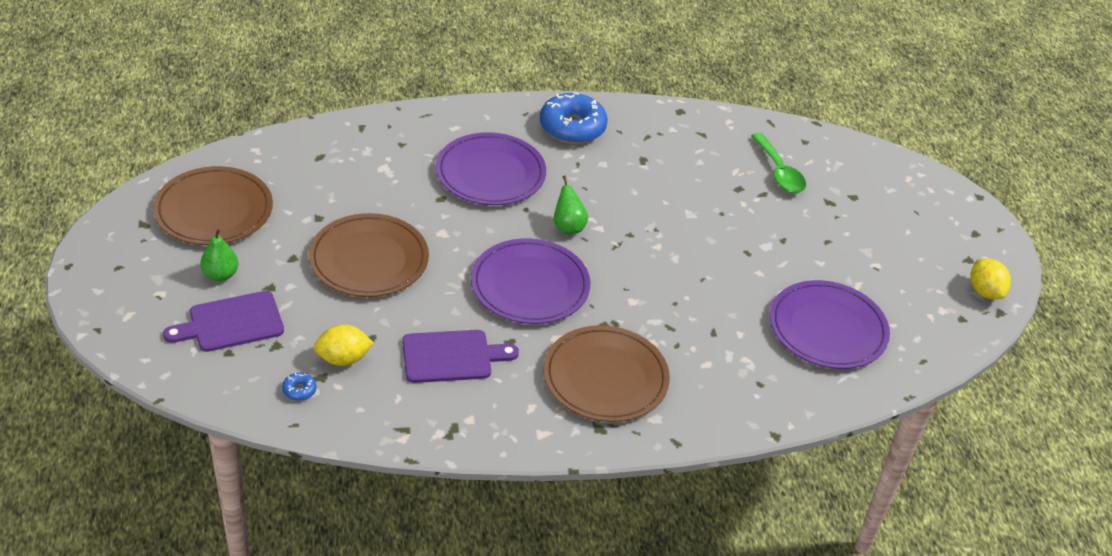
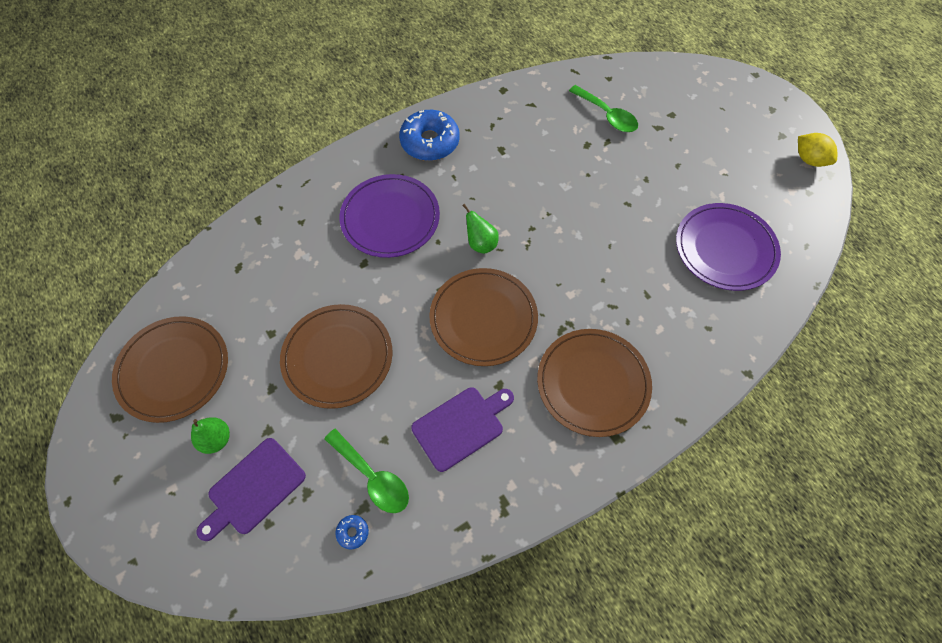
camera: 20 degrees left, 20 degrees up
yellow lemon [313,324,374,366] -> green spoon [324,429,409,513]
purple plate [471,238,590,324] -> brown plate [429,268,538,366]

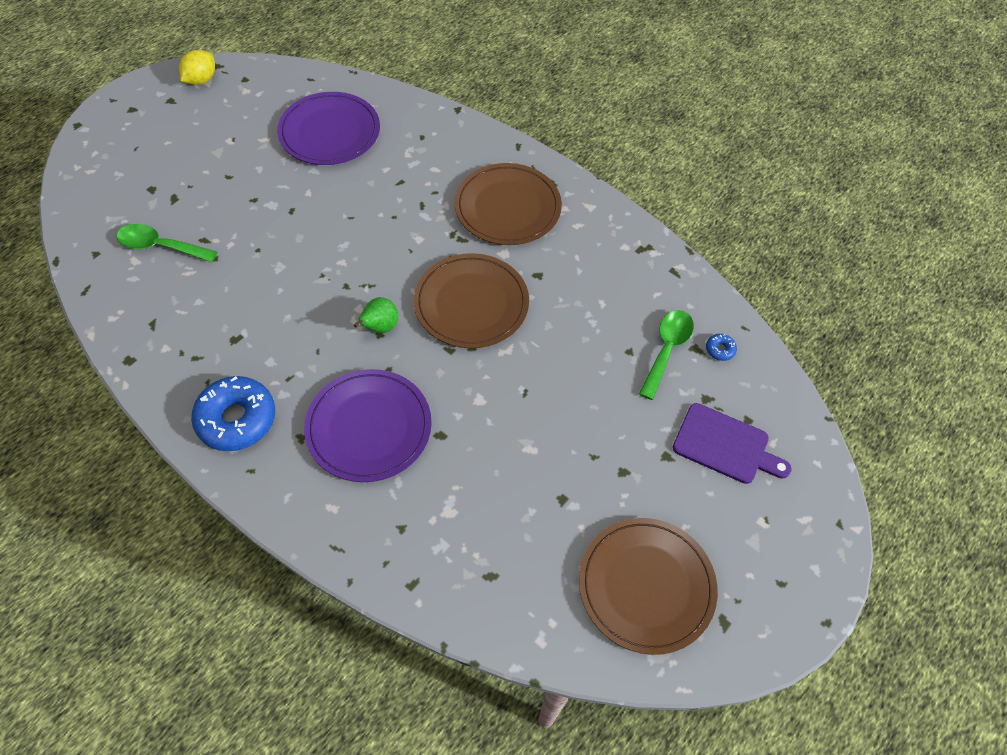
camera: 110 degrees left, 5 degrees down
green pear [191,417,230,454] -> none
brown plate [280,304,393,409] -> none
purple cutting board [411,387,514,472] -> none
green spoon [569,85,638,132] -> green spoon turned 105 degrees counterclockwise [116,224,217,262]

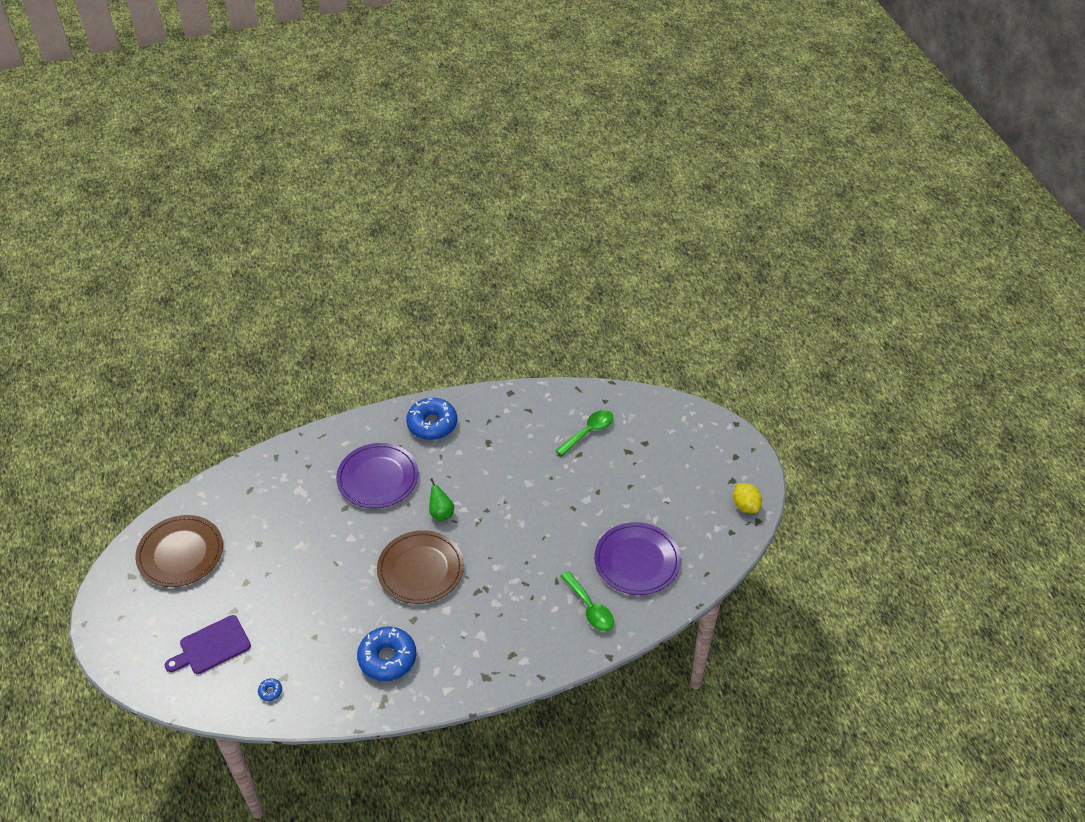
camera: 125 degrees right, 10 degrees down
brown plate [455,163,562,245] -> none
green spoon [639,310,694,400] -> green spoon moved to [561,571,614,631]
none -> blue donut [357,626,416,681]

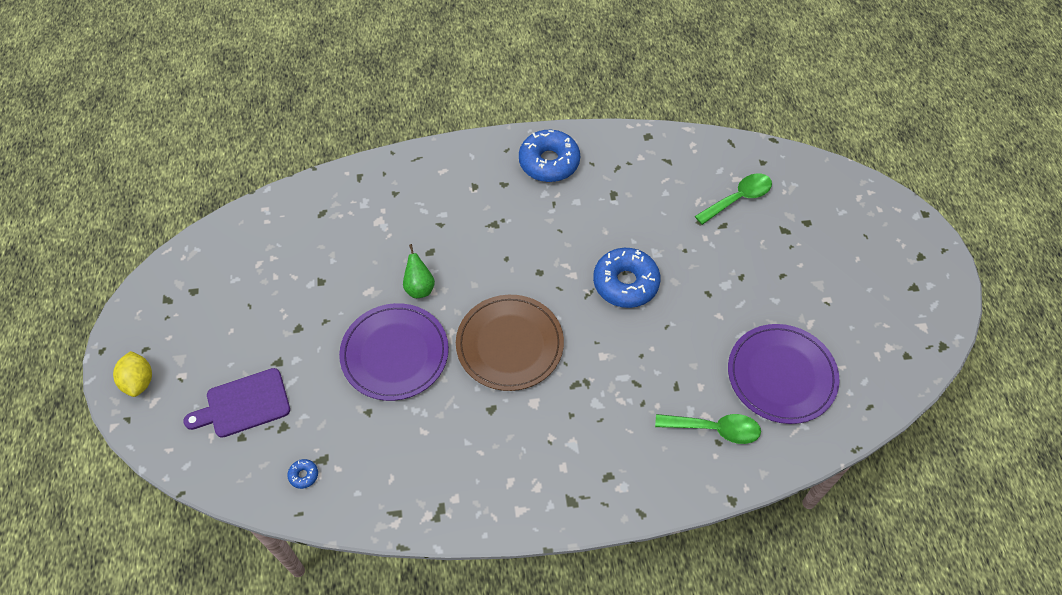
camera: 10 degrees right, 10 degrees up
brown plate [135,515,223,587] -> none
purple plate [336,443,419,508] -> purple plate moved to [339,303,449,401]
blue donut [357,626,416,681] -> blue donut moved to [593,248,661,308]
green pear [429,478,454,521] -> green pear moved to [403,244,435,298]
green spoon [561,571,614,631] -> green spoon turned 60 degrees counterclockwise [655,414,761,444]
yellow lemon [733,483,762,513] -> yellow lemon moved to [113,351,152,397]

